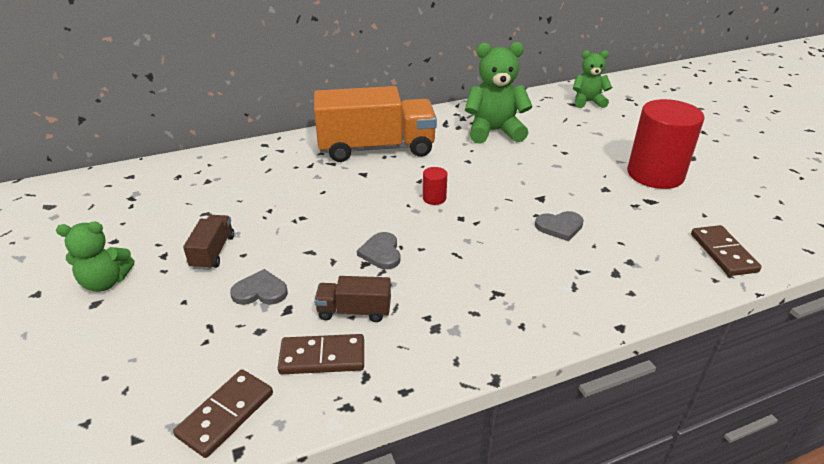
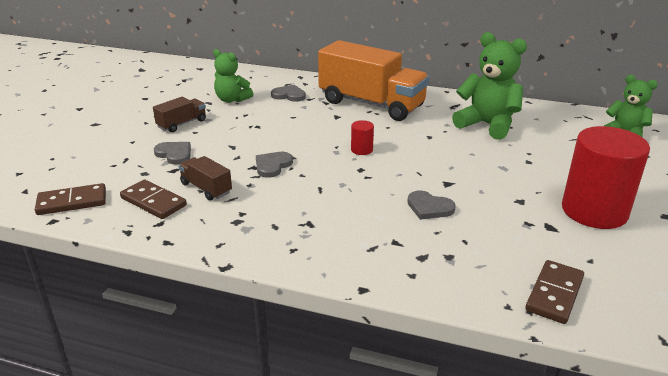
camera: 40 degrees right, 5 degrees down
green teddy bear [56,222,134,292] -> green teddy bear moved to [213,49,253,103]
none -> grey heart [271,85,306,102]

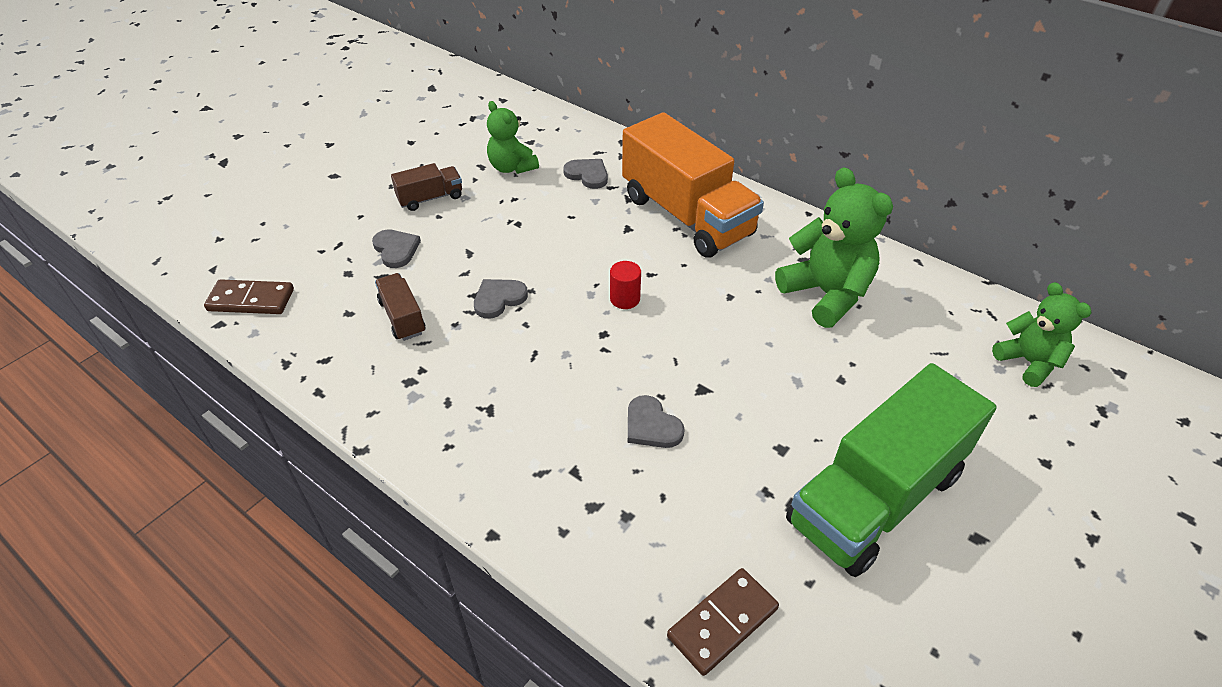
camera: 20 degrees right, 15 degrees up
brown domino [120,180,187,219] -> none
red cylinder [562,126,650,229] -> green truck [786,363,997,577]

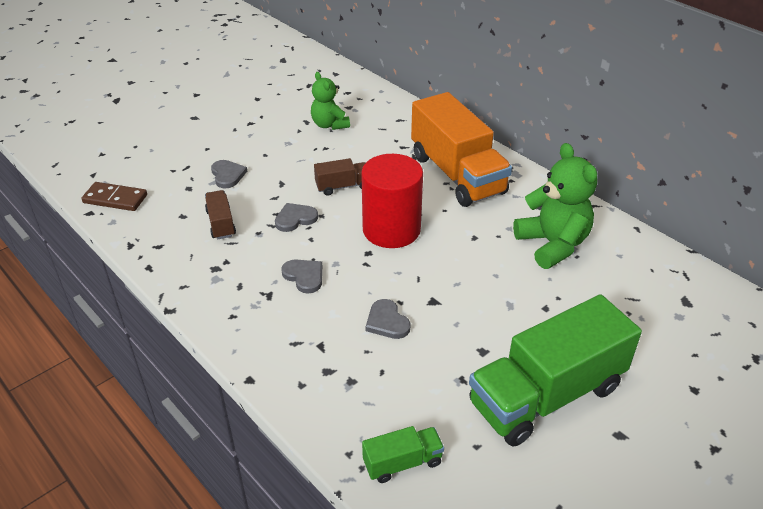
camera: 10 degrees right, 5 degrees down
brown truck [391,163,462,211] -> brown truck moved to [314,158,365,196]
grey heart [563,159,608,189] -> grey heart moved to [281,259,322,294]
red cylinder [610,261,641,309] -> red cylinder [361,154,423,248], size x2.44
brown domino [667,568,779,676] -> green truck [362,426,444,483]
green teddy bear [992,282,1092,387] -> none

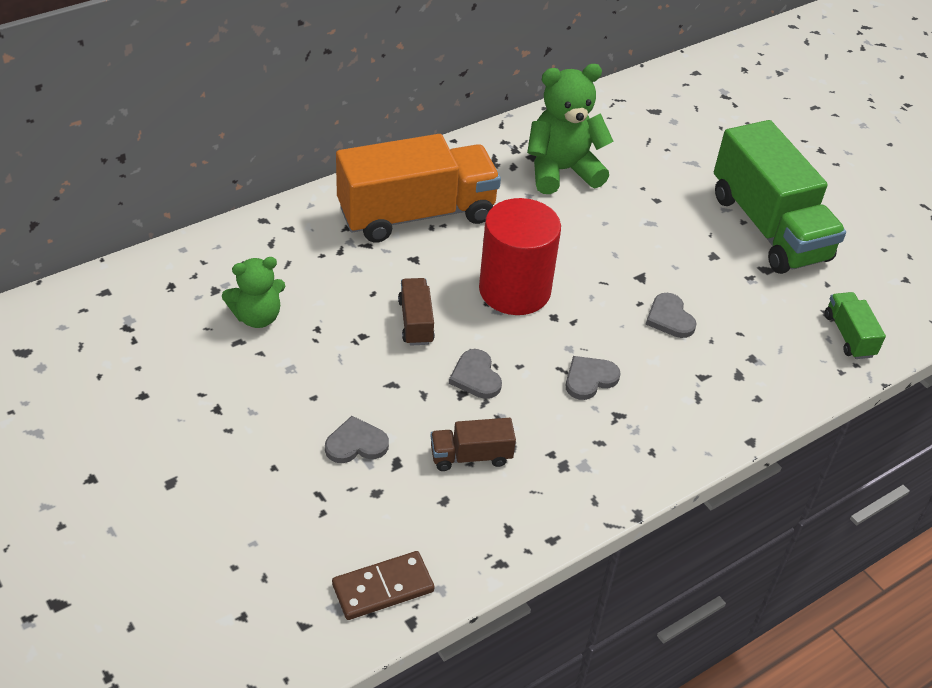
camera: 85 degrees left, 5 degrees up
brown domino [81,182,147,211] -> brown domino turned 45 degrees clockwise [332,551,434,620]
grey heart [366,299,411,339] -> grey heart turned 90 degrees clockwise [646,293,697,338]

